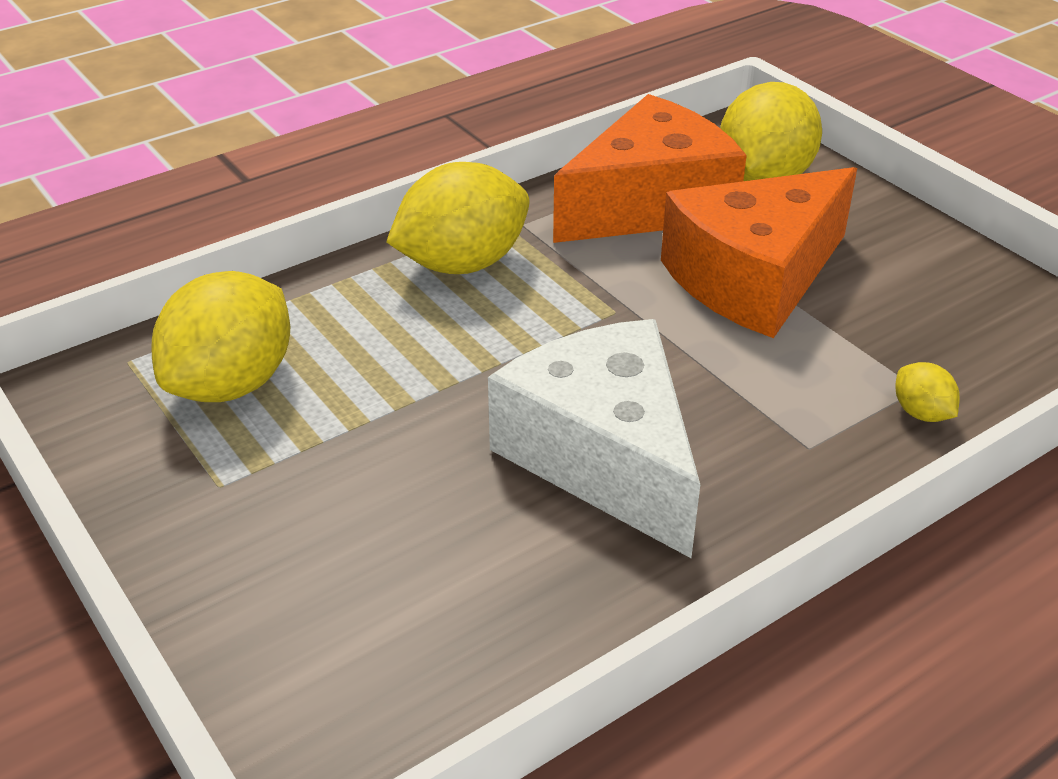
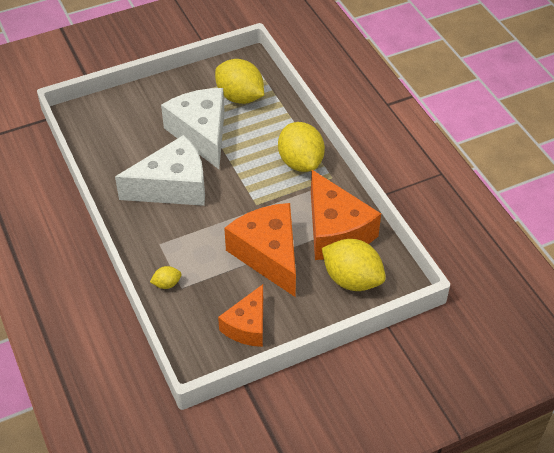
camera: 100 degrees right, 10 degrees up
none -> white cheese [161,88,225,169]
none -> orange cheese [218,284,263,347]

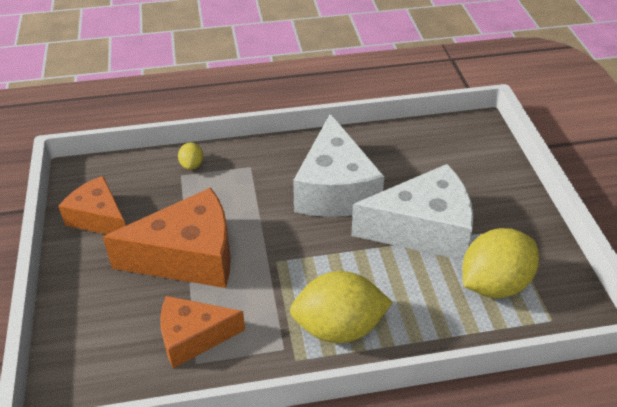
camera: 105 degrees right, 5 degrees down
orange cheese [311,170,381,260] -> orange cheese [160,296,245,368], size x0.62
yellow lemon [322,239,386,291] -> none

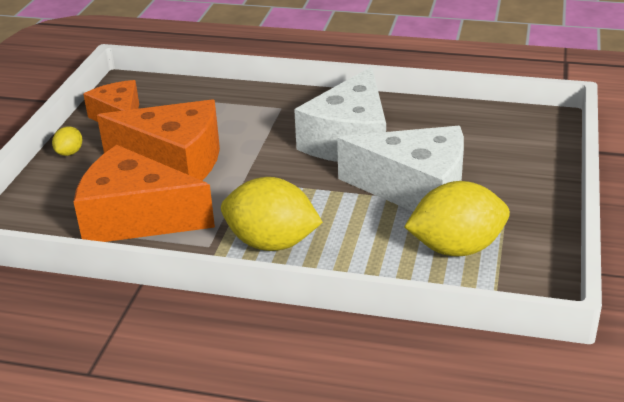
camera: 25 degrees right, 10 degrees down
orange cheese [160,296,245,368] -> orange cheese [74,145,215,242], size x1.60
yellow lemon [178,142,203,170] -> yellow lemon moved to [52,126,83,156]

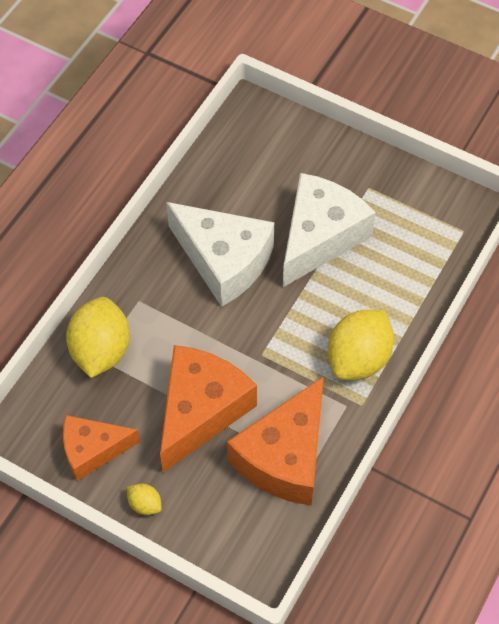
camera: 75 degrees left, 25 degrees up
yellow lemon [404,181,510,257] -> yellow lemon moved to [66,297,130,378]

